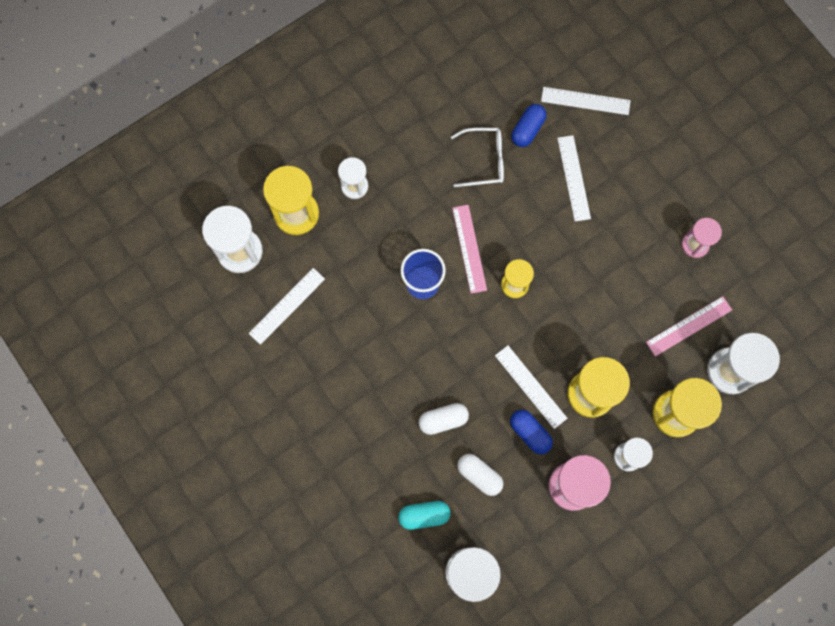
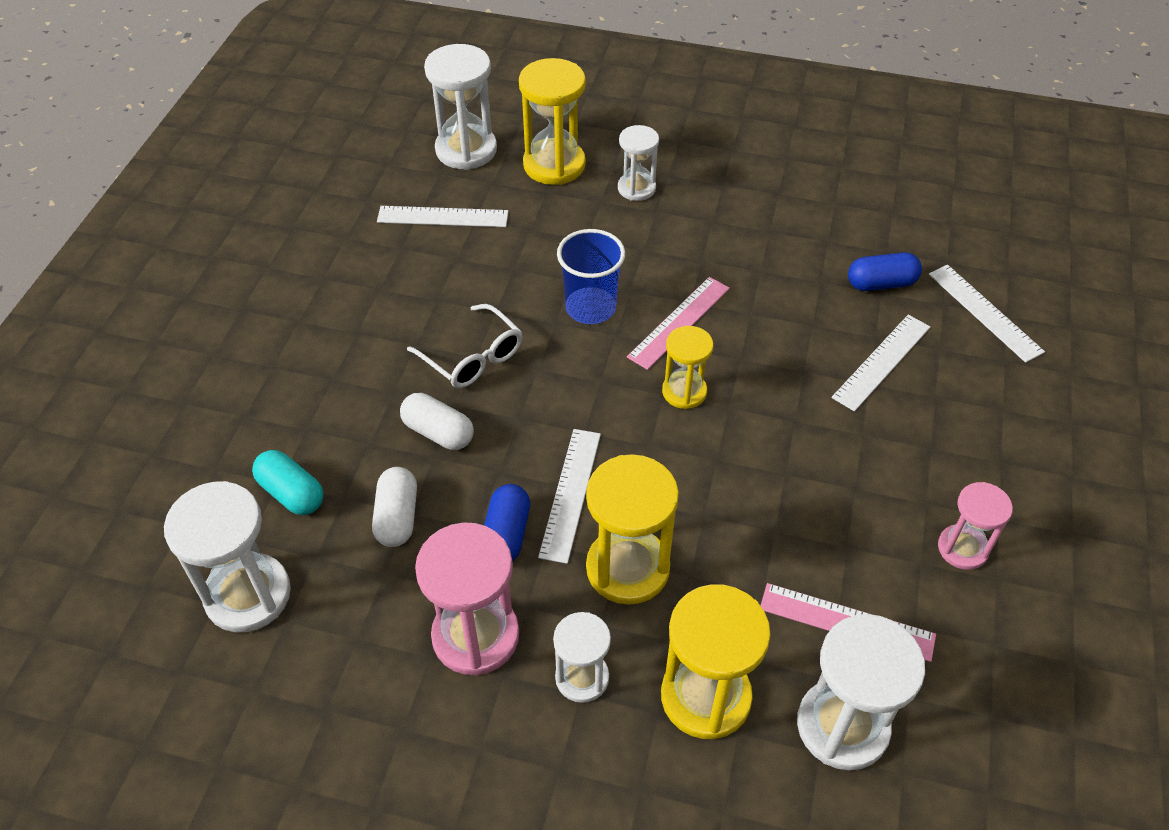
camera: 50 degrees right, 25 degrees down
white glasses [451,128,504,187] -> white glasses moved to [407,304,523,388]

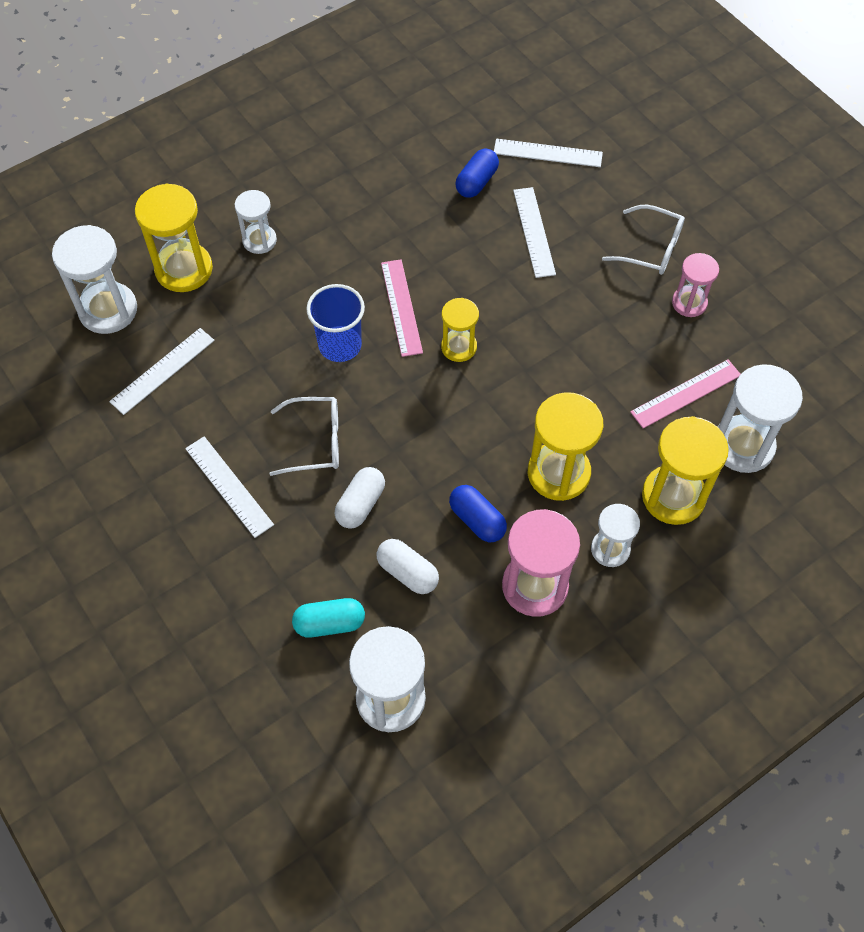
camera: 50 degrees left, 10 degrees up
white capsule [400,393,474,450] -> white capsule turned 45 degrees counterclockwise [335,467,385,529]
white ruler [538,429,601,564] -> white ruler moved to [185,436,274,538]
none -> white glasses [602,205,685,275]

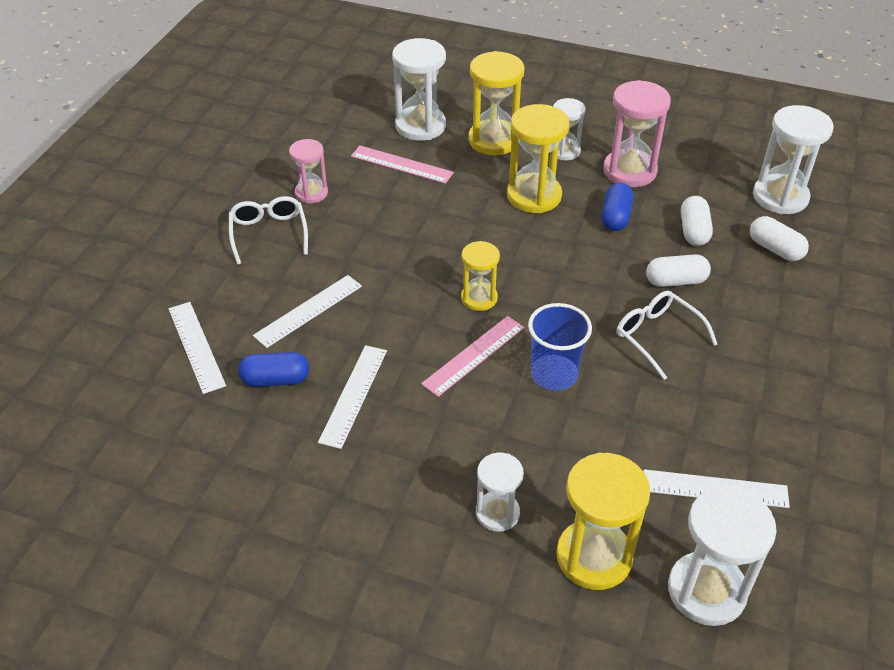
camera: 125 degrees left, 15 degrees down
white ruler [185,436,274,538] -> white ruler moved to [318,345,387,449]
turquoise capsule [292,598,365,638] -> white capsule [750,216,809,261]

